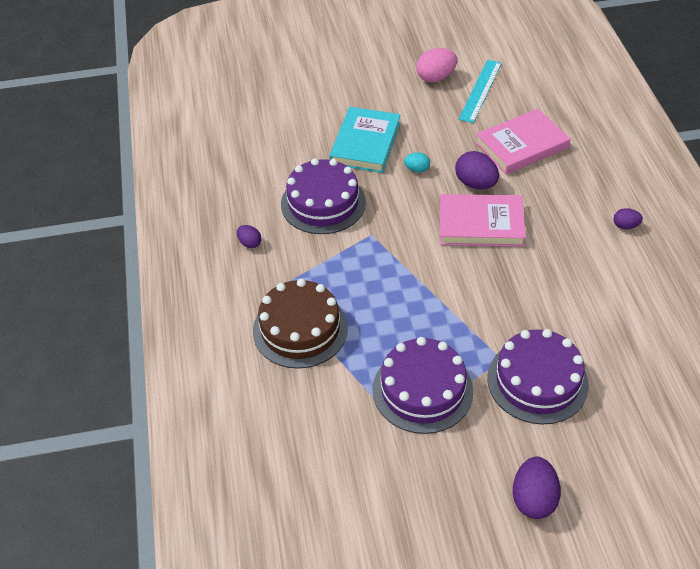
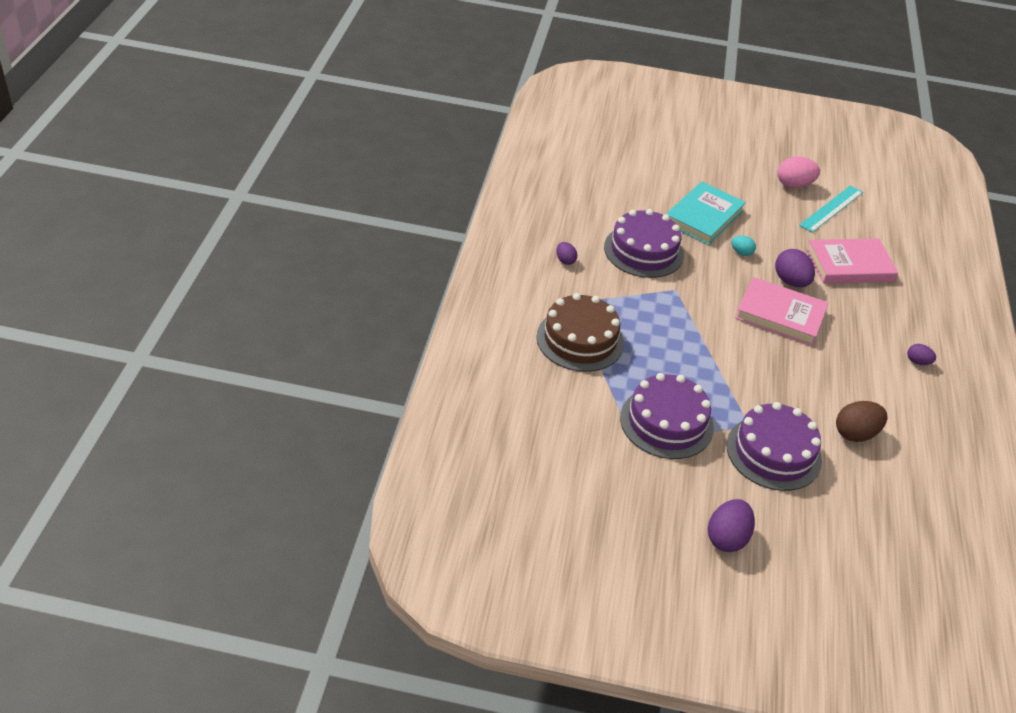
camera: 15 degrees right, 5 degrees down
none -> brown egg [836,401,887,442]

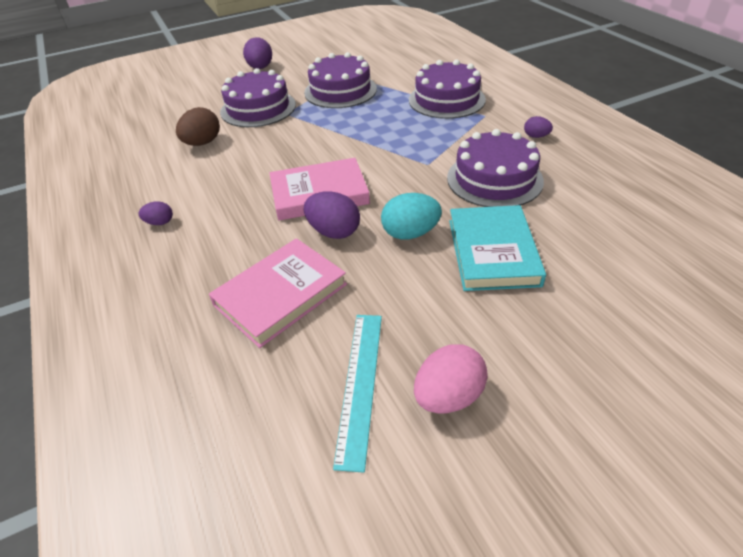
camera: 150 degrees right, 0 degrees up
brown cake [536,293,624,372] -> purple cake [409,60,486,119]
turquoise egg [731,236,756,256] -> turquoise egg [381,193,442,239], size x1.78

